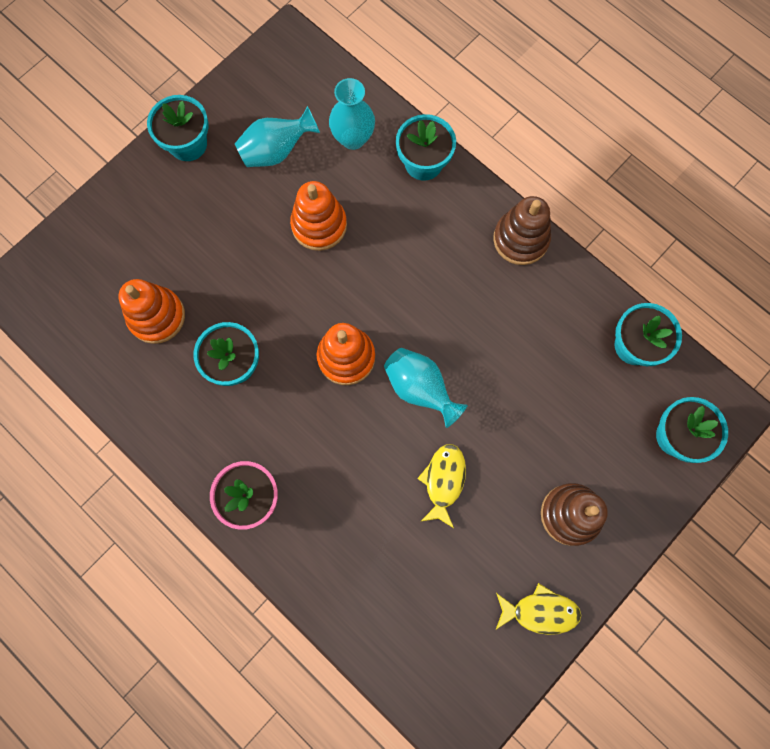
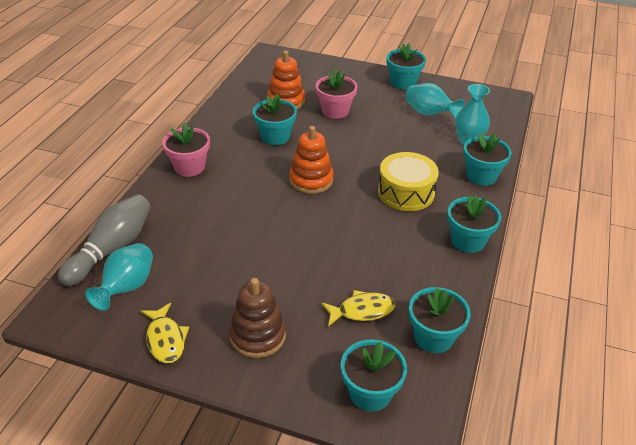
camera: 65 degrees right, 35 degrees down
orange stacking toy [290,181,347,251] -> none
turquoise vase [384,348,467,428] -> turquoise vase moved to [85,243,153,311]
yellow fish [417,444,466,528] -> yellow fish moved to [321,290,395,327]
brown stacking toy [493,196,551,265] -> turquoise flower pot [447,195,501,253]
none -> grey bowling pin [58,194,151,286]
none -> pink flower pot [316,70,357,119]
none -> yellow drum [378,152,438,211]

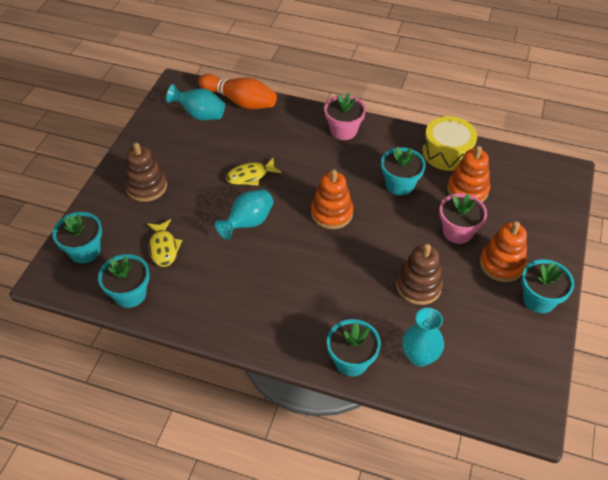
camera: 90 degrees right, 10 degrees up
grey bowling pin [58,194,151,286] -> orange bowling pin [198,74,277,110]
yellow fish [141,303,189,363] -> yellow fish moved to [226,157,282,186]
yellow drum [378,152,438,211] -> yellow drum moved to [423,116,477,171]
turquoise vase [405,83,465,118] -> turquoise vase moved to [215,189,274,240]
turquoise flower pot [447,195,501,253] -> none
none -> brown stacking toy [396,244,443,305]
none -> orange stacking toy [480,221,527,282]

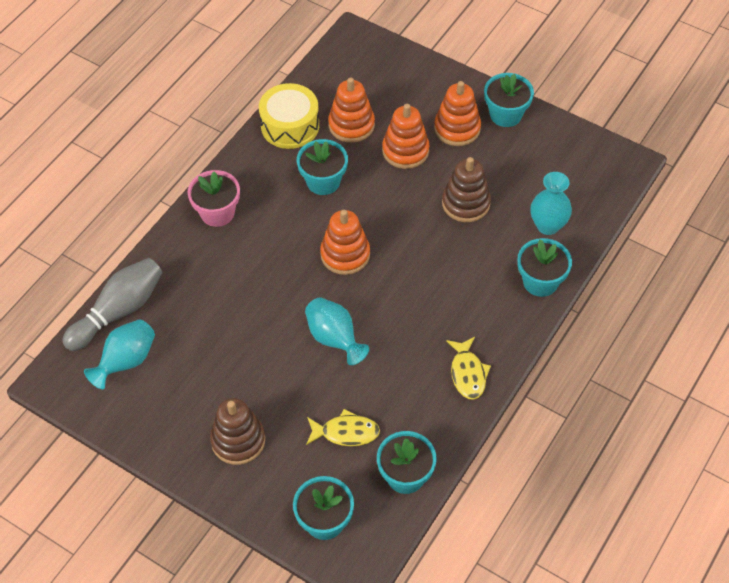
camera: 75 degrees left, 5 degrees up
orange bowling pin [198,74,277,110] -> grey bowling pin [62,258,163,351]
yellow fish [226,157,282,186] -> yellow fish moved to [446,337,491,400]
pink flower pot [439,193,487,244] -> orange stacking toy [382,104,429,169]

